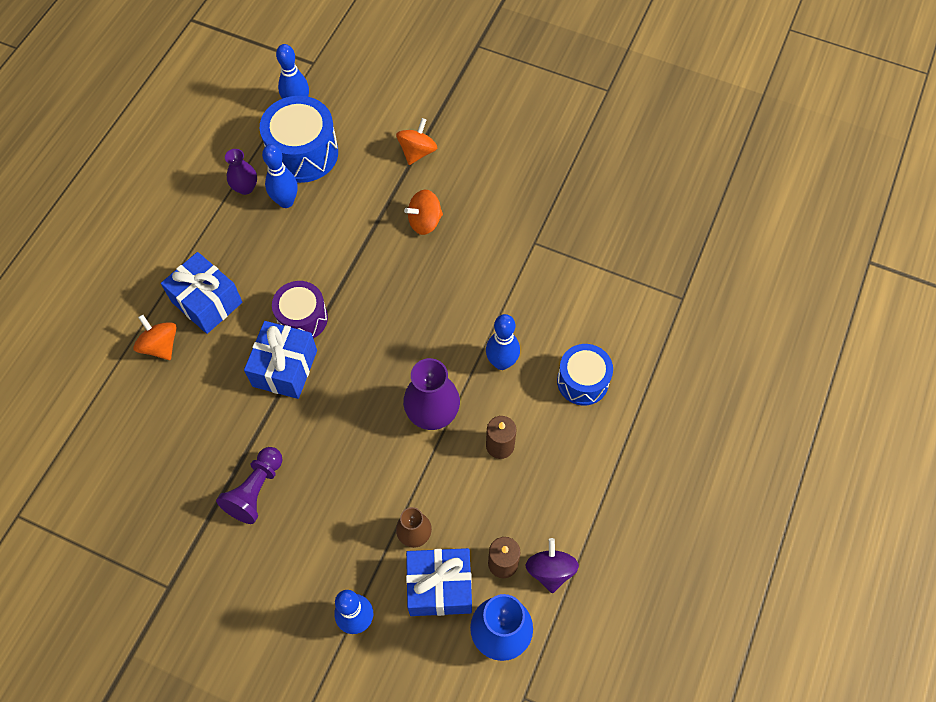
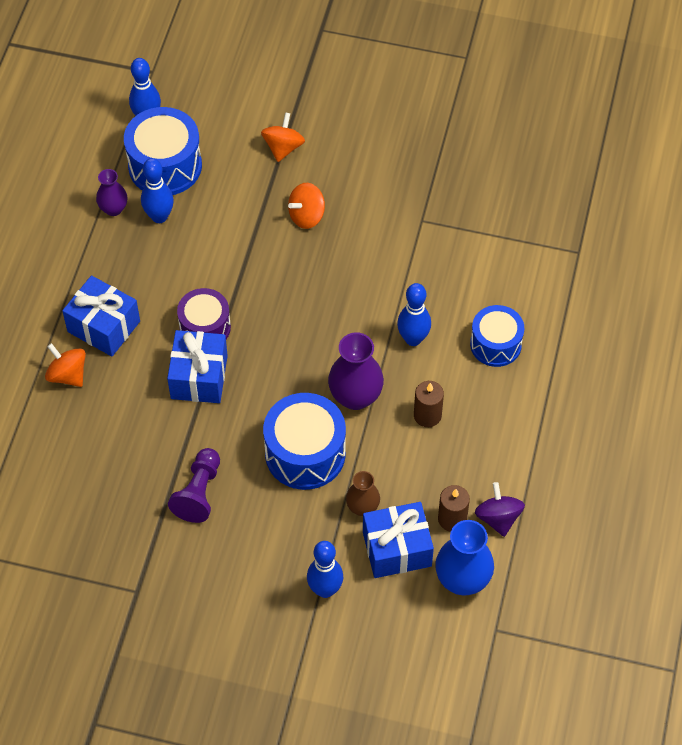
camera: 10 degrees left, 5 degrees down
none -> blue drum [263,393,346,490]

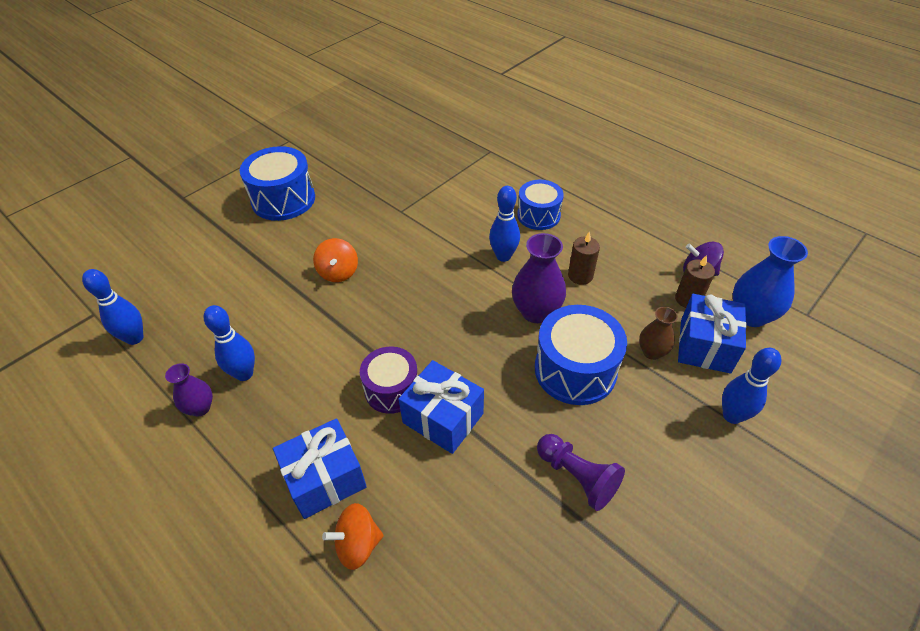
camera: 60 degrees left, 10 degrees down
blue drum [124,107,202,195] -> blue drum moved to [240,146,315,221]
orange spinning top [261,112,305,162] -> none

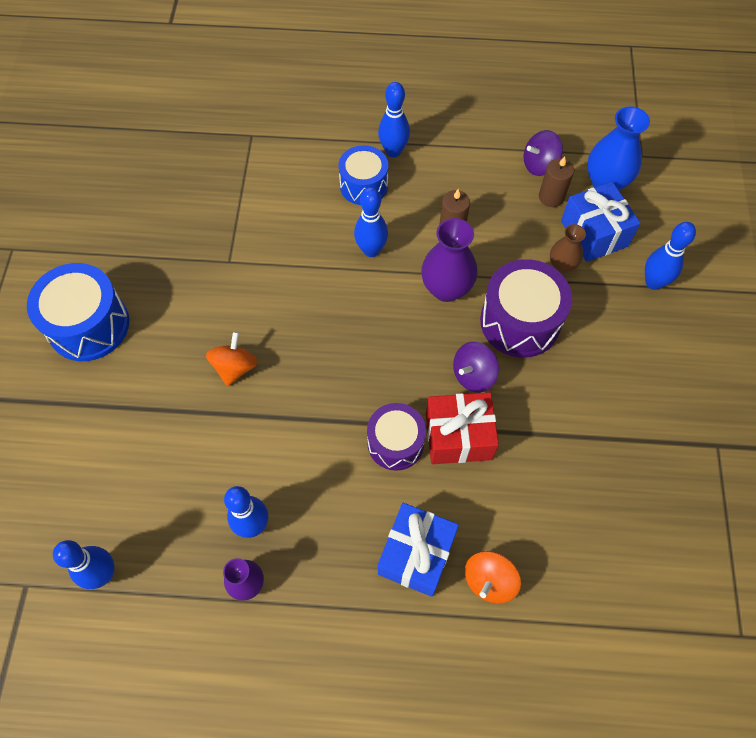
camera: 40 degrees left, 15 degrees up
orange spinning top [313,238,358,282] -> orange spinning top turned 120 degrees counterclockwise [206,331,258,386]
blue gift [399,360,484,454] -> red gift [426,392,499,464]
blue drum [535,305,627,405] -> purple drum [480,259,572,358]
purple pawn [537,434,625,511] -> none
none -> blue bowling pin [378,82,410,157]
none -> purple spinning top [453,342,499,393]

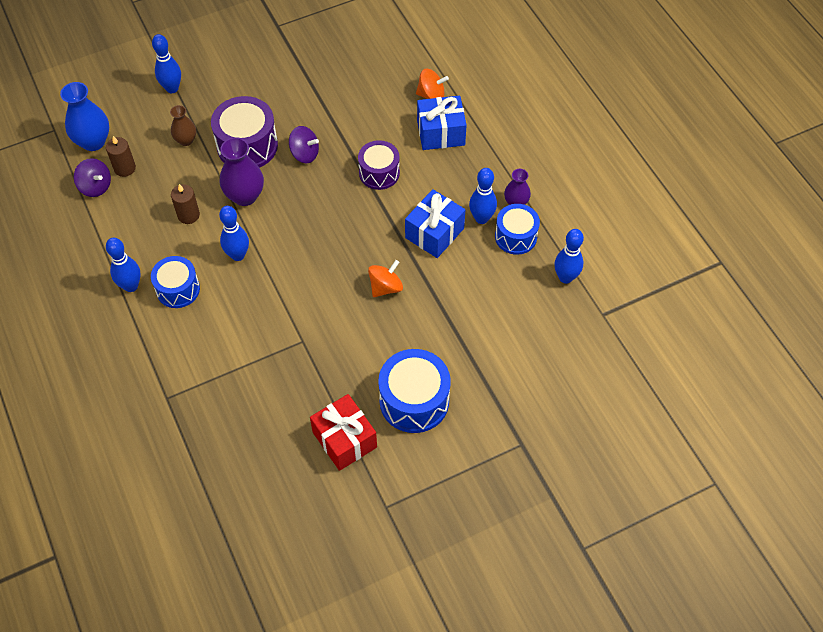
camera: 120 degrees left, 5 degrees down
orange spinning top [206,331,258,386] -> orange spinning top turned 150 degrees clockwise [368,260,403,297]
red gift [426,392,499,464] -> red gift moved to [310,394,377,471]
blue gift [561,182,641,262] -> blue gift moved to [405,189,465,258]
none -> blue drum [495,204,540,255]

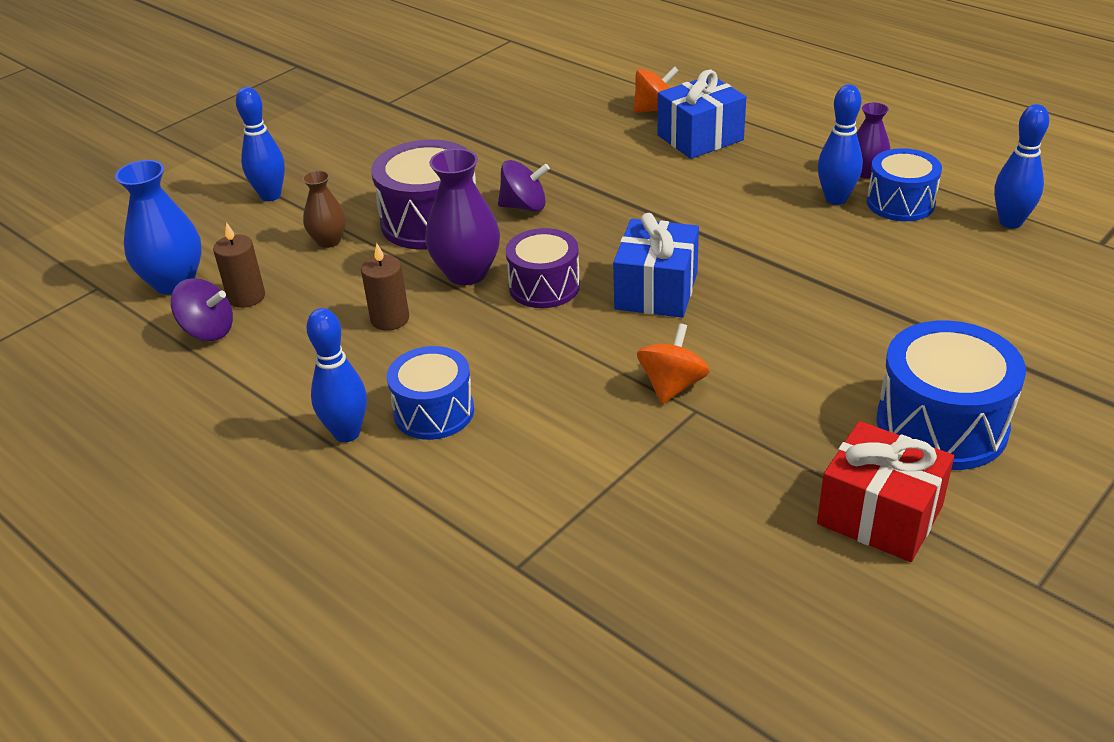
camera: 20 degrees left, 20 degrees down
blue bowling pin [219,206,249,261] -> none
purple drum [358,140,400,190] -> purple drum moved to [506,228,580,308]
orange spinning top [368,260,403,297] -> orange spinning top moved to [637,323,710,404]
blue gift [405,189,465,258] -> blue gift moved to [613,213,699,318]

